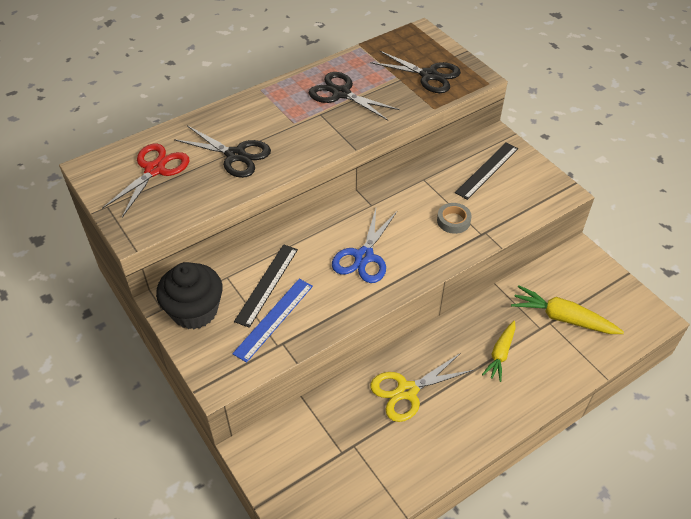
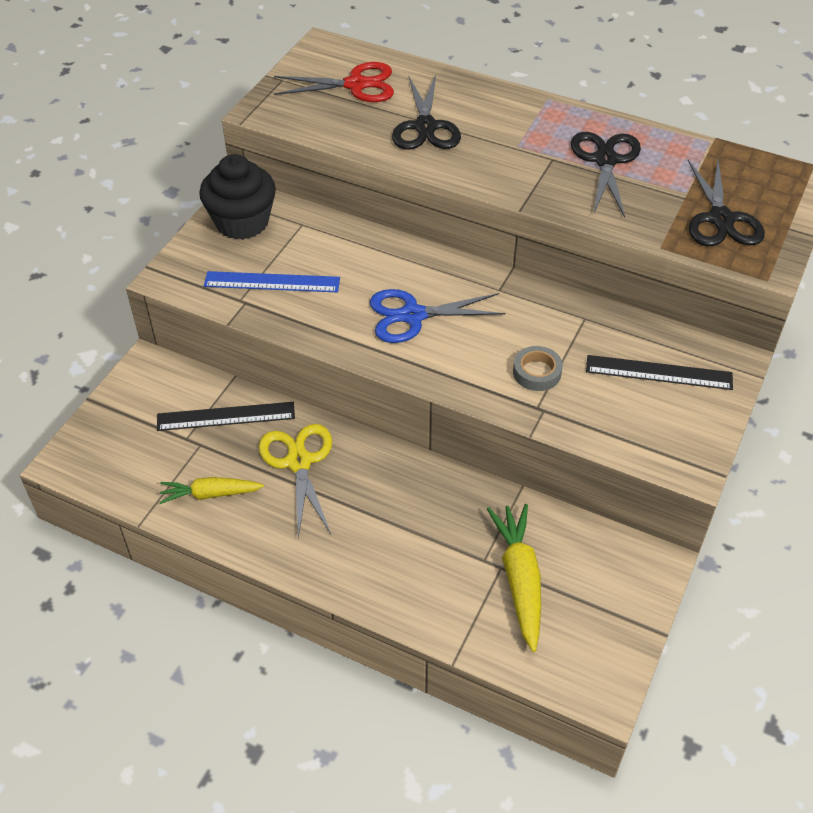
camera: 60 degrees right, 0 degrees up
black ruler [234,244,298,328] -> black ruler moved to [157,402,295,431]
yellow scissors [370,353,474,422] -> yellow scissors turned 45 degrees clockwise [259,424,332,538]
yellow carrot [482,321,516,382] -> yellow carrot moved to [159,477,264,504]

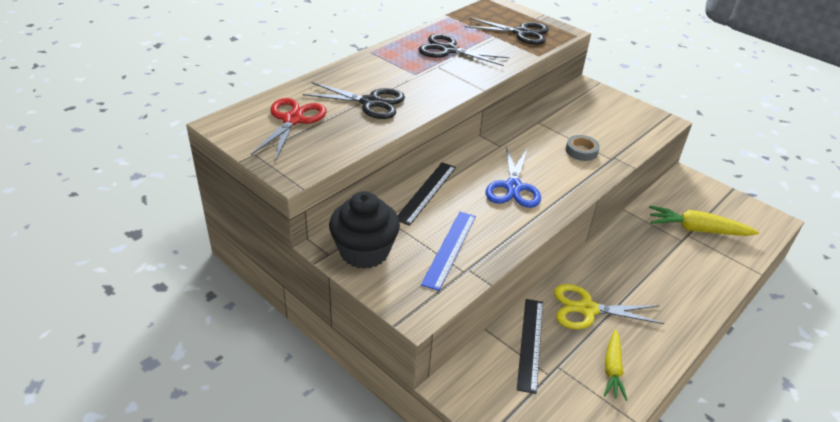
camera: 75 degrees left, 10 degrees down
black ruler [586,355,733,390] -> black ruler moved to [397,162,456,226]

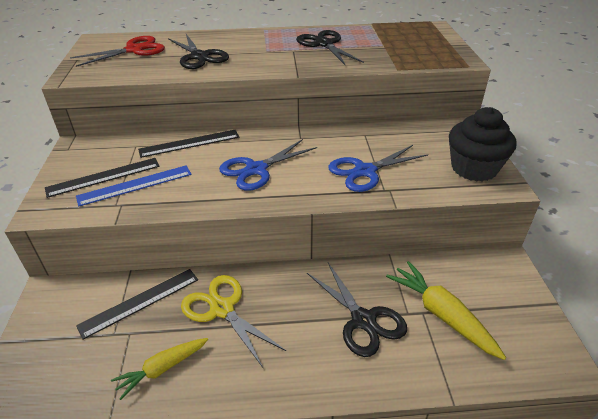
camera: 45 degrees right, 0 degrees up
black cupcake [329,191,400,269] -> black cupcake moved to [449,107,517,182]
black scissors [464,17,549,45] -> black scissors moved to [307,263,407,357]
grey tape [566,135,600,161] -> blue scissors [328,145,428,192]
none -> black ruler [45,158,160,198]

